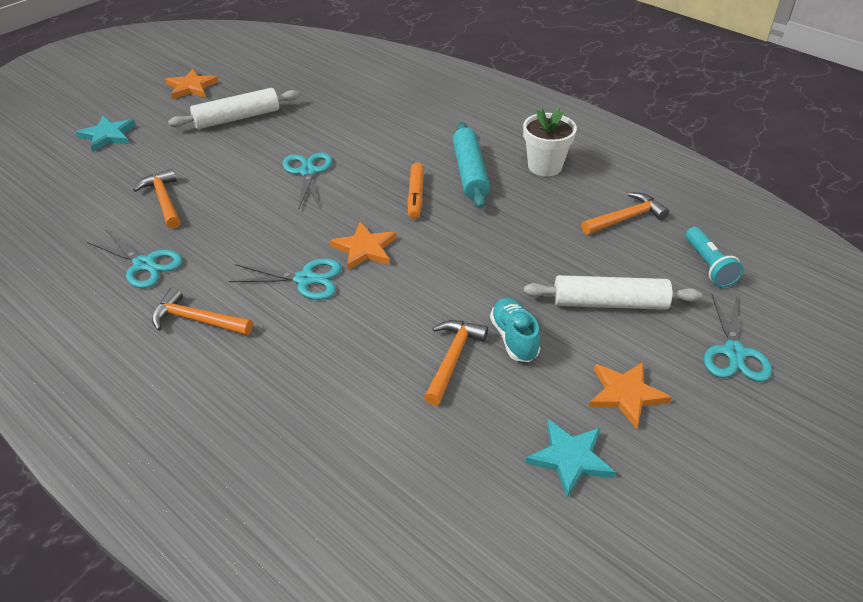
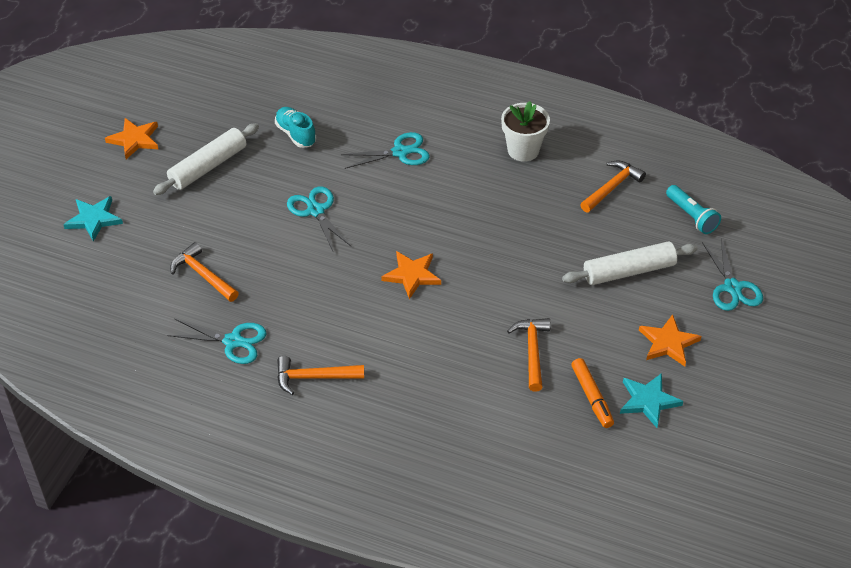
camera: 20 degrees left, 5 degrees up
turquoise scissors [229,258,342,300] -> turquoise scissors moved to [341,132,430,169]
orange marker [407,163,424,219] -> orange marker moved to [571,358,614,428]
turquoise rolling pin [452,122,490,209] -> none
turquoise shoe [490,298,540,362] -> turquoise shoe moved to [275,107,316,148]

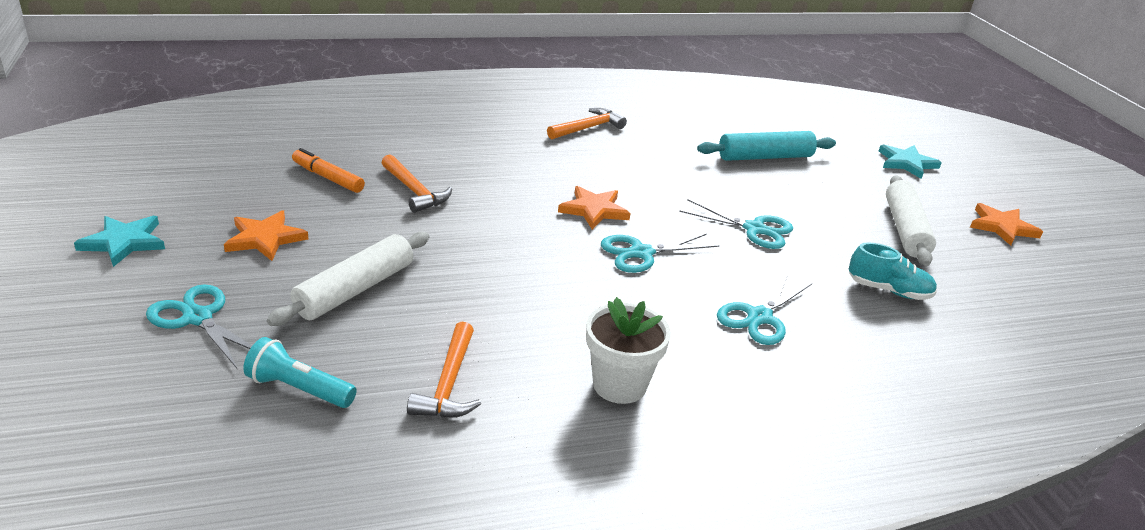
camera: 140 degrees right, 15 degrees down
turquoise scissors [167,319,267,364] -> turquoise scissors moved to [601,234,719,273]
orange hammer [170,242,239,302] -> turquoise rolling pin [697,131,836,161]
turquoise star [620,373,684,428] -> turquoise star moved to [74,216,165,267]

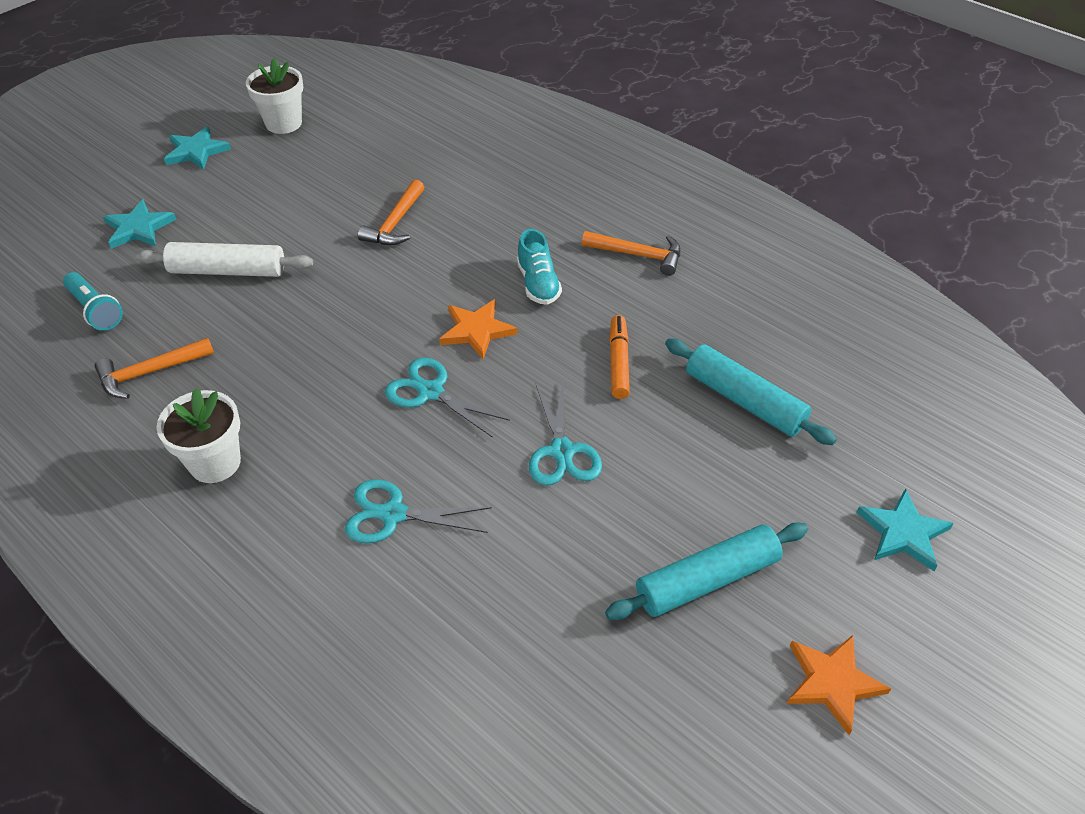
camera: 60 degrees right, 15 degrees up
turquoise scissors [146,285,252,368] -> turquoise star [103,199,177,249]
orange star [224,210,309,261] -> none
turquoise flashlight [243,337,357,408] -> turquoise flashlight turned 150 degrees clockwise [63,272,123,331]
orange marker [292,148,365,193] -> orange marker moved to [609,315,630,399]
turquoise shoe [849,242,937,300] -> turquoise shoe moved to [517,229,562,305]
white rolling pin [886,175,936,266] -> turquoise rolling pin [605,522,808,620]
none -> white flower pot [246,58,303,134]

